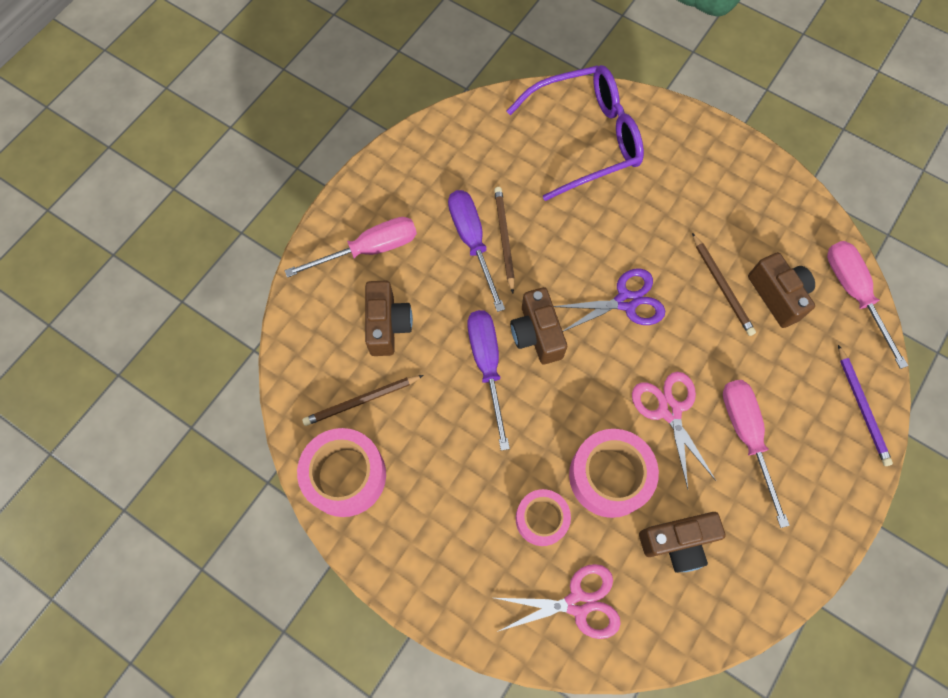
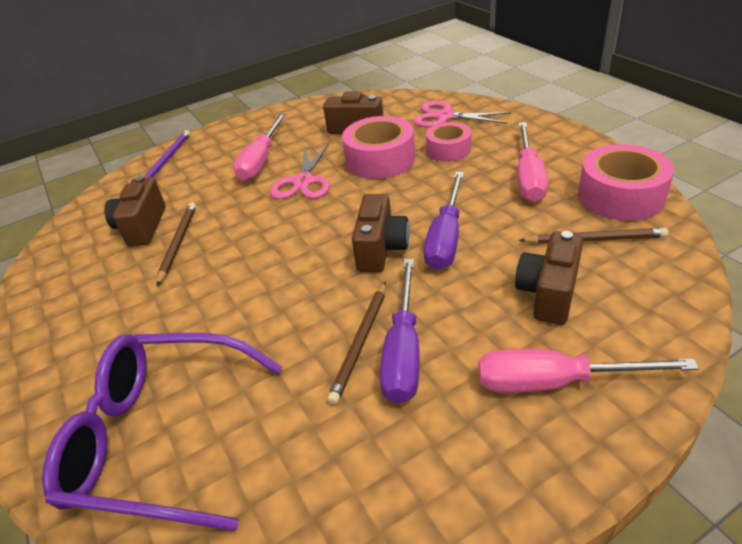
camera: 150 degrees left, 30 degrees down
purple scissors [554,269,665,331] -> none
pink screwdriver [827,241,908,369] -> pink screwdriver moved to [518,123,548,202]

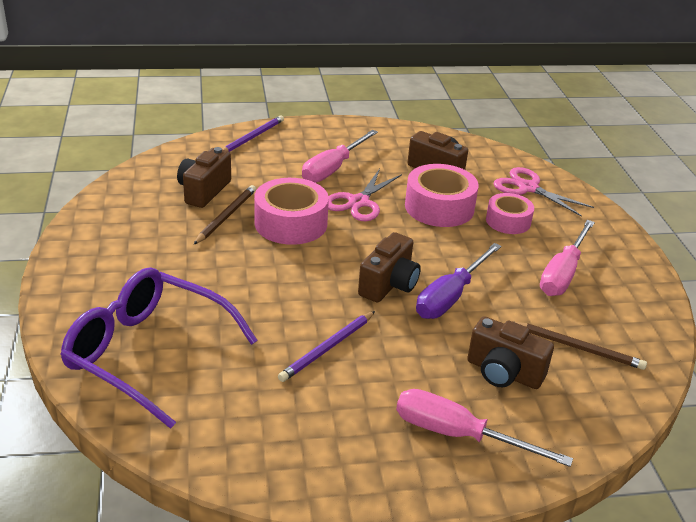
camera: 15 degrees right, 5 degrees down
brown pencil [327,282,386,405] -> purple pencil [278,311,375,382]
purple screwdriver [380,259,420,404] -> none
brown camera [515,231,583,325] -> brown camera turned 105 degrees counterclockwise [467,316,554,389]
pink tape [578,144,674,221] -> pink tape moved to [254,178,329,245]

